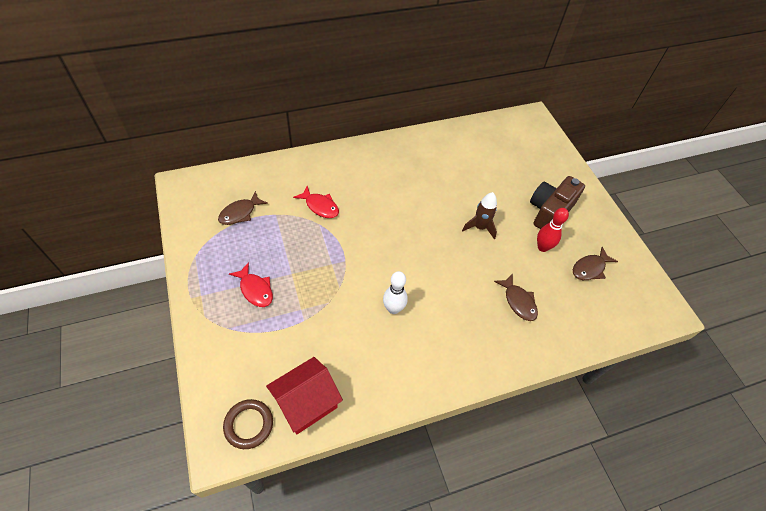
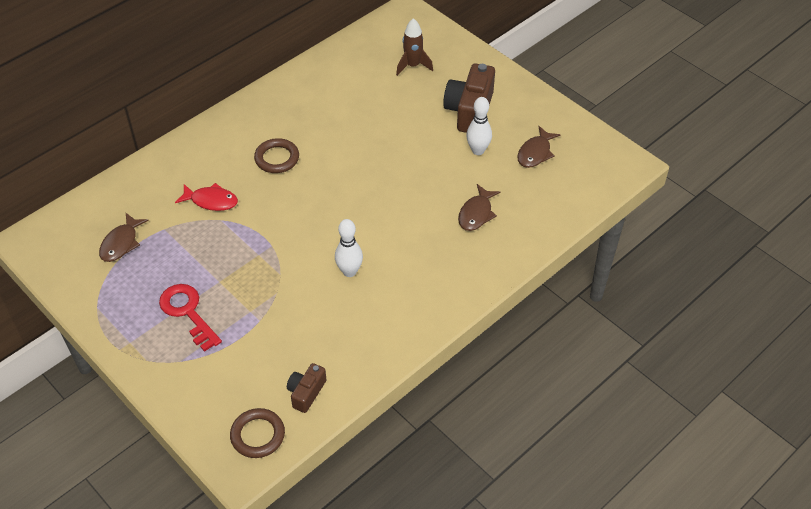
camera: 20 degrees left, 5 degrees down
red fish [229,262,273,307] -> red key [159,284,222,352]
red house [266,357,343,434] -> brown camera [287,363,326,413]
brown rocket [462,192,497,239] -> brown rocket moved to [396,18,433,76]
brown fish [494,274,538,321] -> brown fish turned 75 degrees clockwise [458,184,500,231]
red bowling pin [537,208,569,252] -> white bowling pin [466,97,492,155]
none -> brown ring [254,138,299,173]

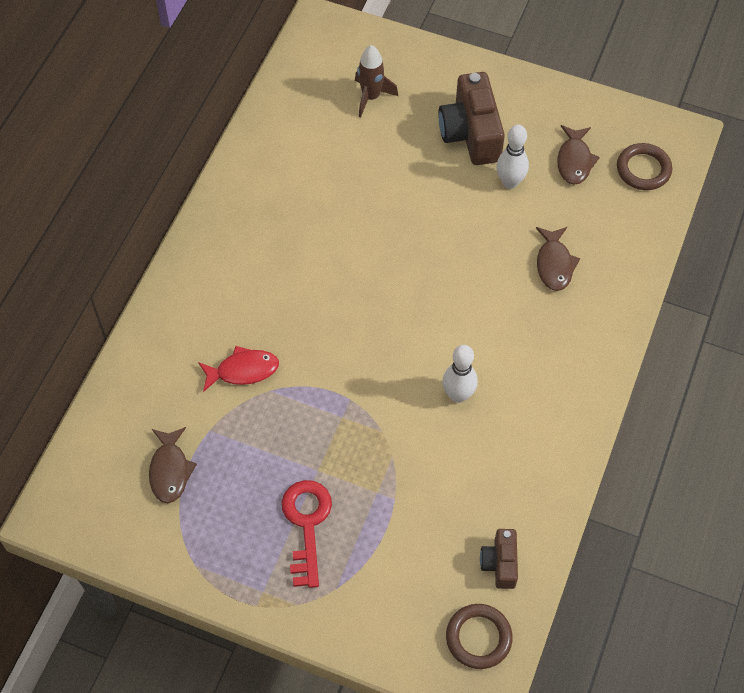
camera: 25 degrees left, 10 degrees up
red key [159,284,222,352] -> red key turned 60 degrees clockwise [282,480,332,588]
brown ring [254,138,299,173] -> brown ring moved to [617,143,672,190]

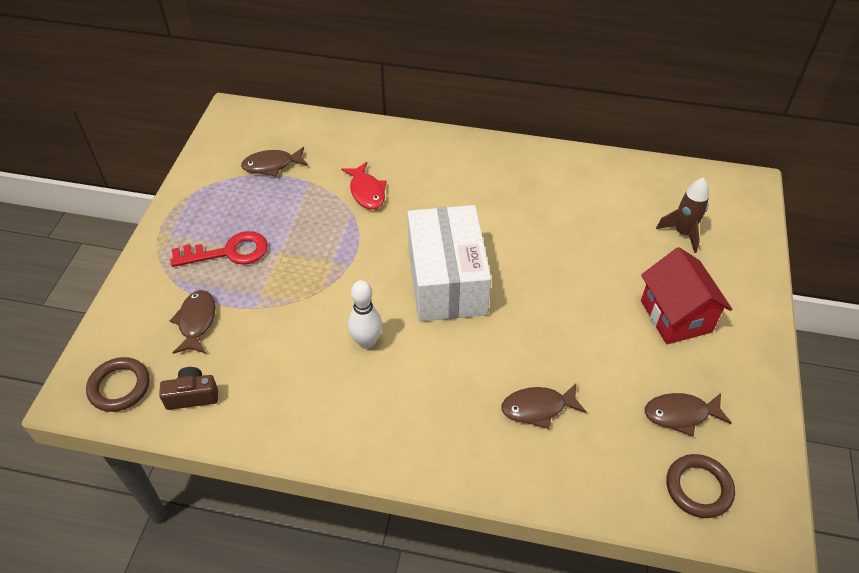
camera: 80 degrees right, 10 degrees down
brown camera [438,72,505,165] -> red house [641,247,732,344]
white bowling pin [497,125,529,189] -> none
none -> brown fish [170,290,216,354]
none -> white box [407,205,491,322]

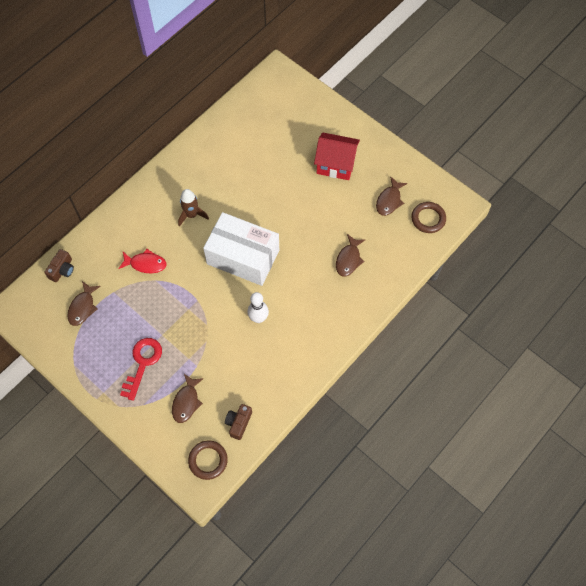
camera: 60 degrees left, 15 degrees up
brown fish [170,290,216,354] -> brown fish turned 105 degrees counterclockwise [172,374,204,423]
brown rocket [656,177,709,253] -> brown rocket moved to [178,189,209,227]
none -> brown camera [44,249,74,282]

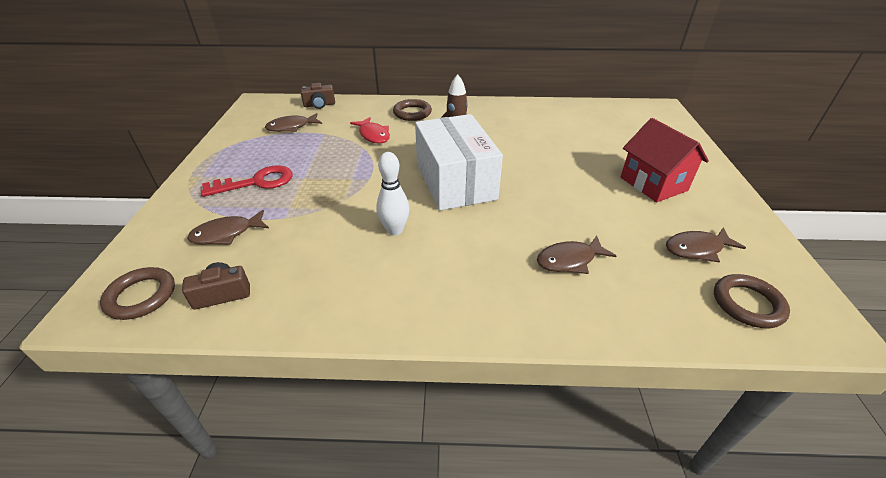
camera: 50 degrees right, 25 degrees down
none -> brown ring [393,99,432,121]

